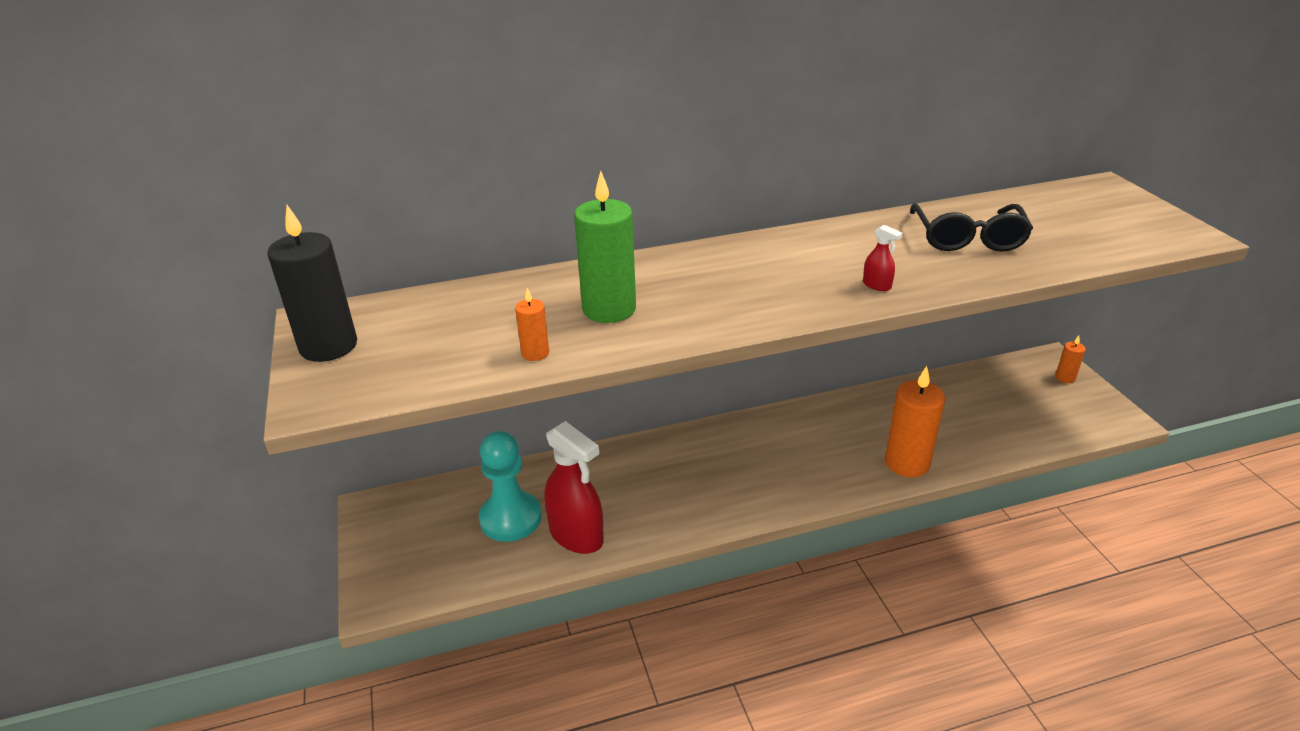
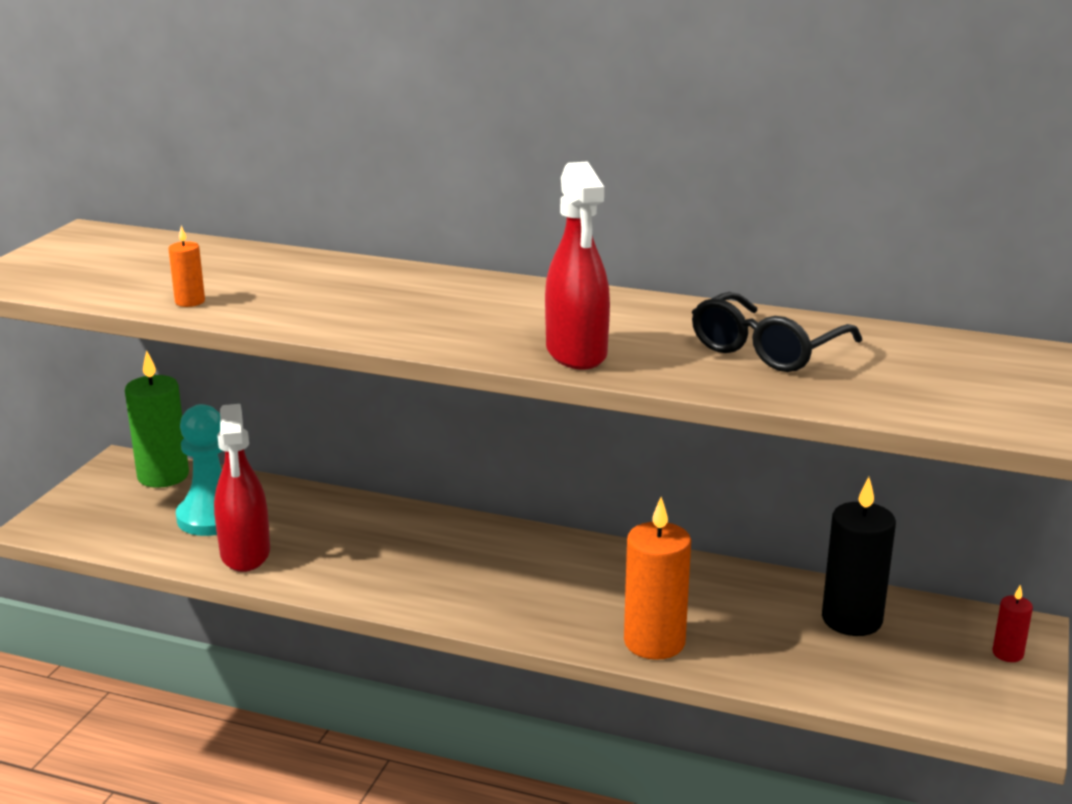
camera: 35 degrees right, 10 degrees down
black candle [267,205,357,362] -> black candle moved to [822,477,896,636]
green candle [574,171,636,323] -> green candle moved to [125,350,189,488]
red spray bottle [863,225,903,291] -> red spray bottle [545,161,610,369], size x2.36
orange candle [1055,336,1086,383] -> red candle [992,585,1033,662]

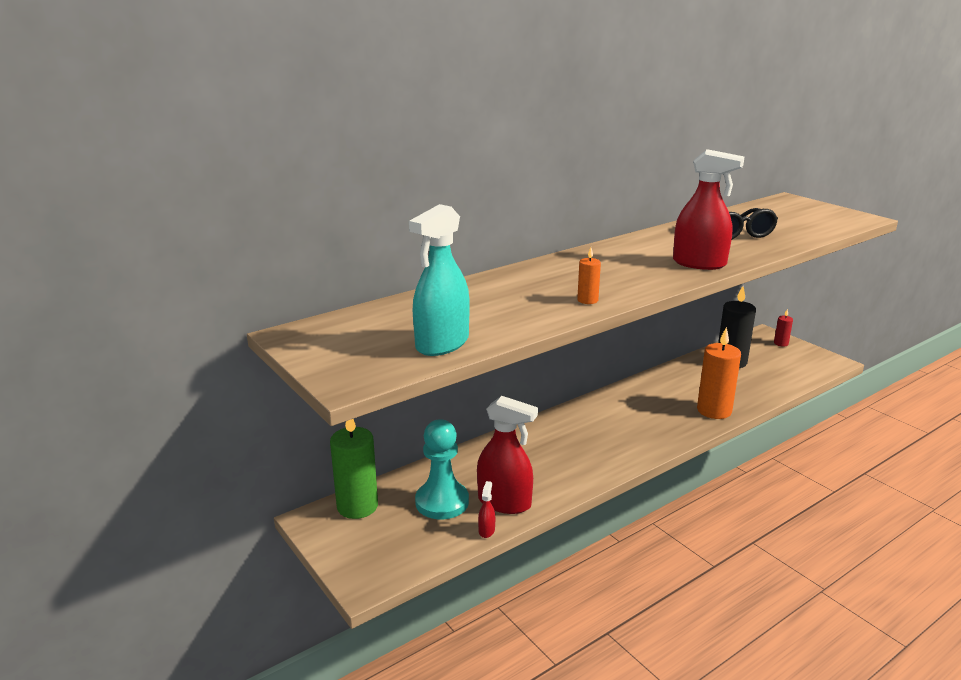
camera: 55 degrees left, 0 degrees up
orange candle [168,226,205,307] -> orange candle moved to [577,248,601,304]
none -> turquoise spray bottle [409,204,470,356]
none -> red spray bottle [478,481,495,538]

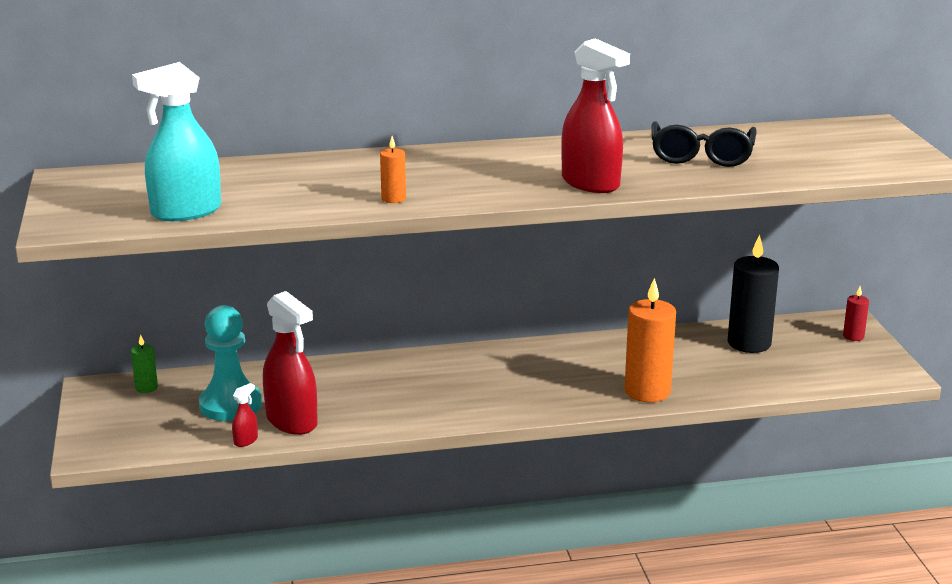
camera: 25 degrees right, 0 degrees up
green candle [330,419,378,519] -> green candle [131,334,158,393], size x0.48

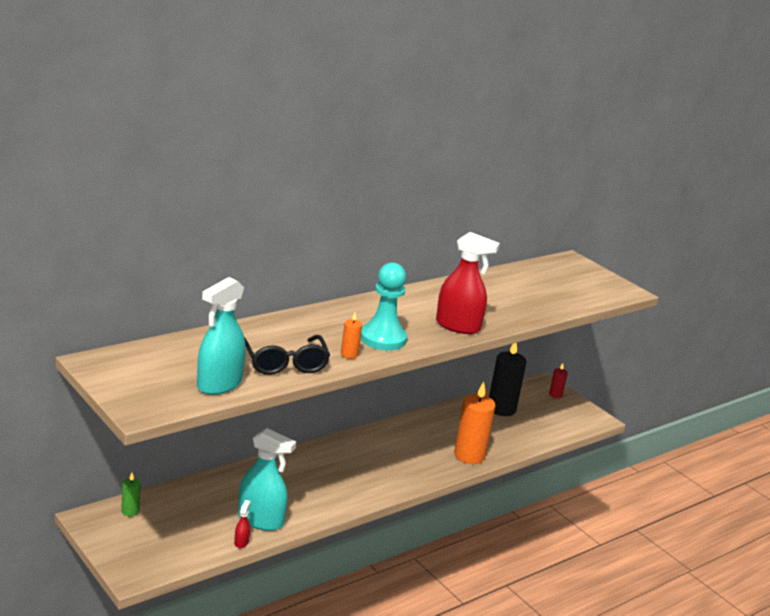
camera: 30 degrees left, 0 degrees up
turquoise pawn [199,305,262,421] -> turquoise pawn moved to [361,262,407,350]
red spray bottle [263,291,318,435] -> turquoise spray bottle [238,428,296,531]
black glasses [651,121,757,167] -> black glasses moved to [244,335,330,375]

